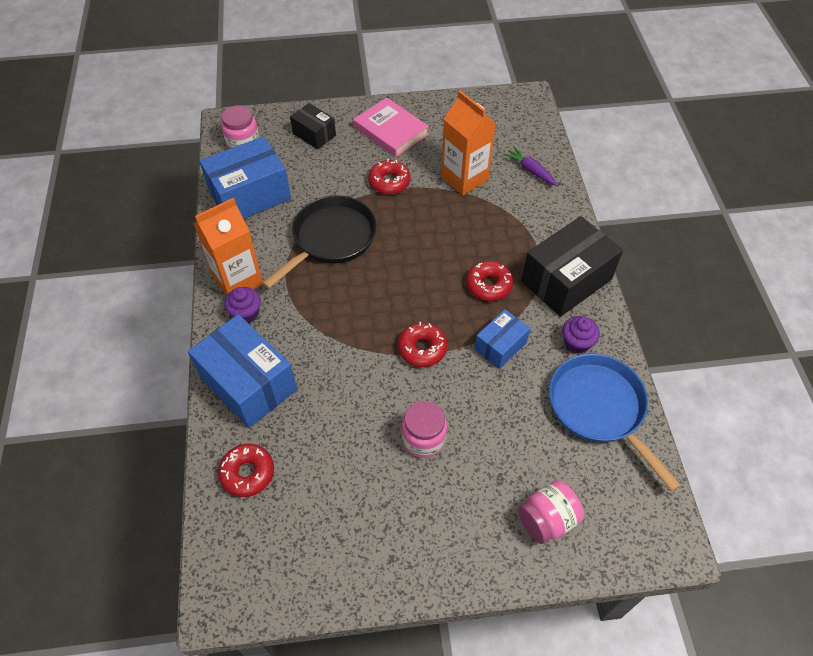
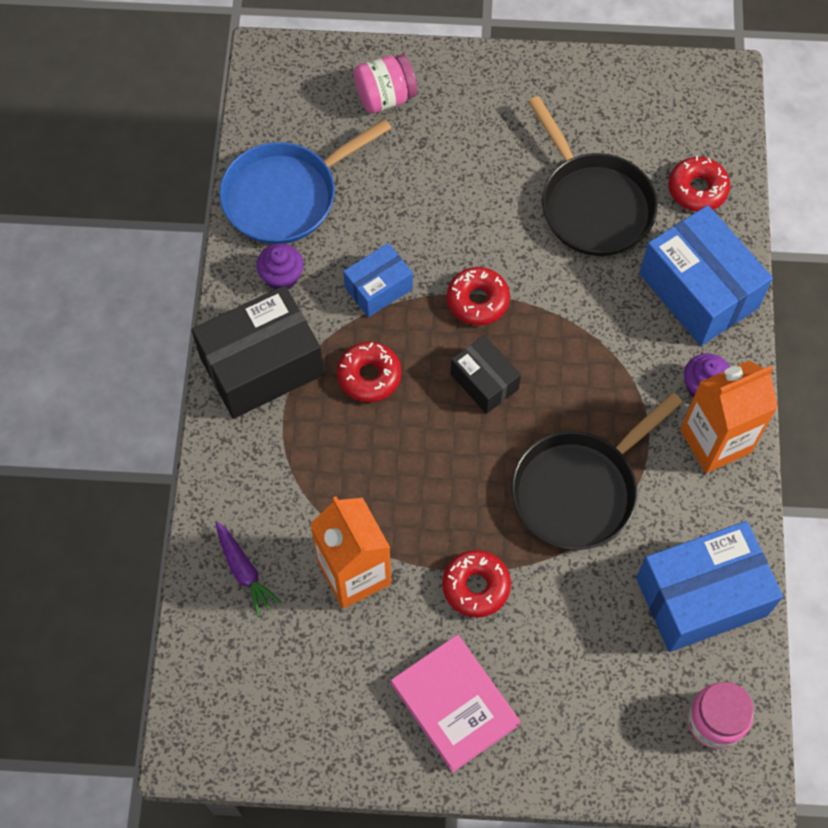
camera: 170 degrees left, 10 degrees up
black box [290,103,336,150] -> black box moved to [451,335,521,414]
pink jar [401,401,447,458] -> none
blue pan [549,354,681,491] -> blue pan turned 75 degrees clockwise [219,119,391,244]
none -> black pan [528,96,658,256]

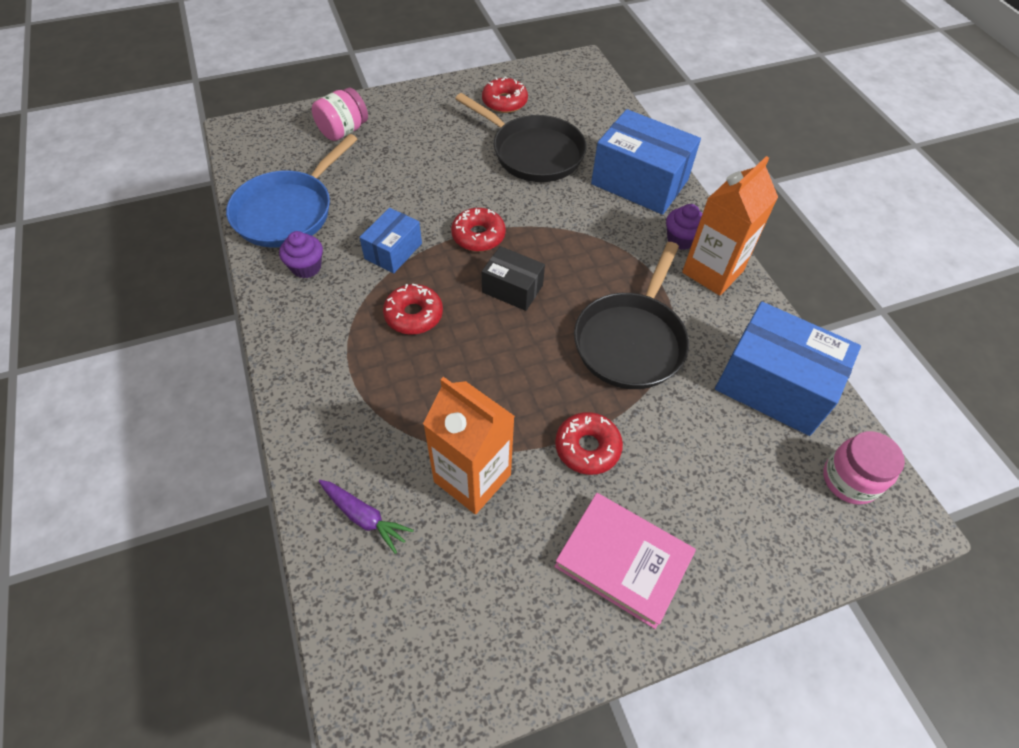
camera: 25 degrees left, 10 degrees down
black box [192,285,324,419] -> none
blue box [636,521,783,652] -> blue box turned 75 degrees clockwise [715,302,861,436]
red donut [668,156,730,212] -> red donut moved to [482,76,528,113]

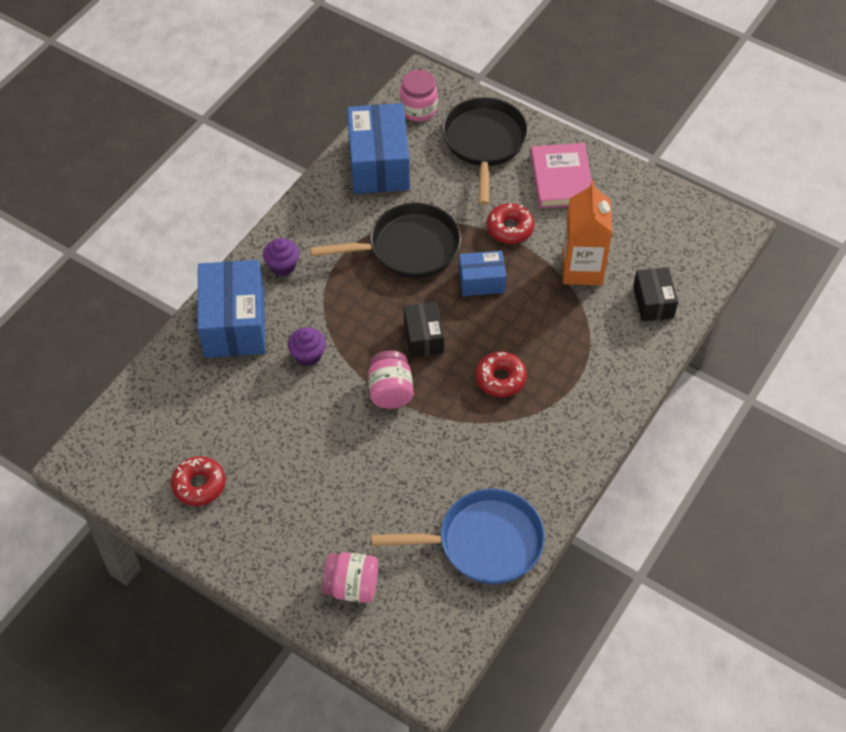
camera: 125 degrees left, 0 degrees up
purple cupcake [279,231,323,278] -> purple cupcake moved to [288,327,326,367]
purple carrot [319,480,414,554] -> black box [633,267,678,321]
blue box [359,208,422,273] -> blue box moved to [459,251,506,296]
red donut [451,208,506,252] -> pink jar [368,351,413,409]
black pan [455,93,586,182] -> black pan moved to [442,97,528,205]
orange carton [682,156,778,296] -> none

